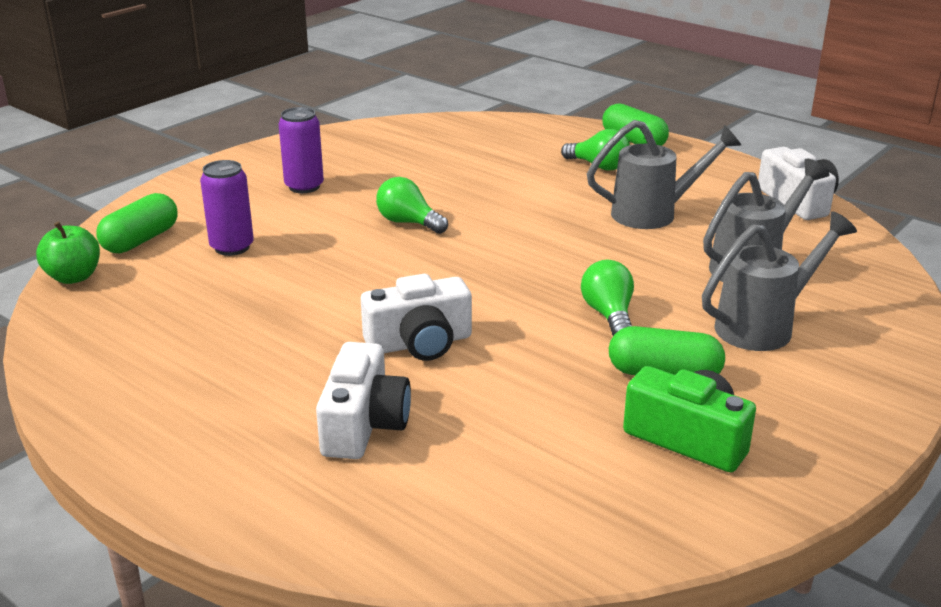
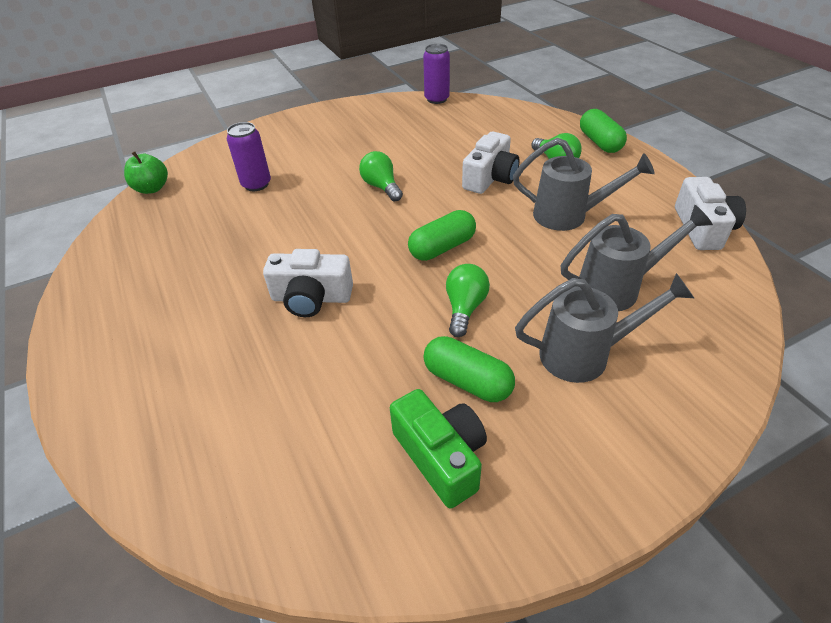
camera: 25 degrees right, 15 degrees up
green capsule [96,193,178,253] -> green capsule moved to [408,210,476,261]
purple can [279,107,324,193] -> purple can moved to [423,44,450,104]
white camera [316,342,411,459] -> white camera moved to [462,131,519,194]

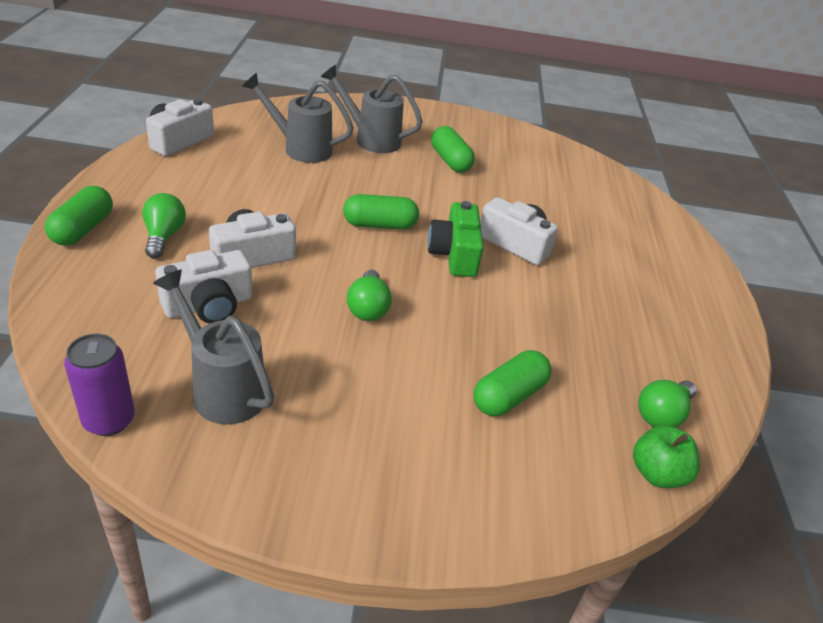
camera: 155 degrees left, 5 degrees down
purple can [227,122,271,191] -> green capsule [473,350,552,416]
green camera [390,389,487,509] -> green camera moved to [427,201,484,277]
green light bulb [446,264,490,337] -> green light bulb moved to [638,380,697,428]
grey watering can [513,138,655,231] -> grey watering can moved to [153,270,275,425]
none -> white camera [155,250,252,324]

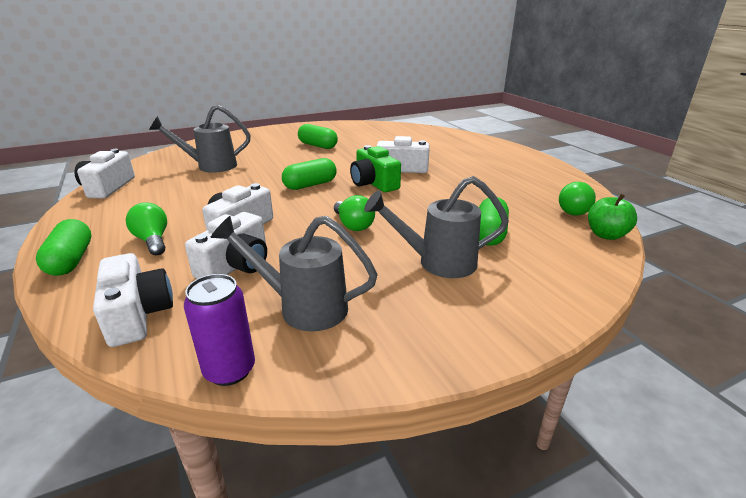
camera: 25 degrees left, 10 degrees down
grey watering can [321,65,423,153] -> grey watering can moved to [364,176,509,278]
none -> white camera [93,253,173,347]

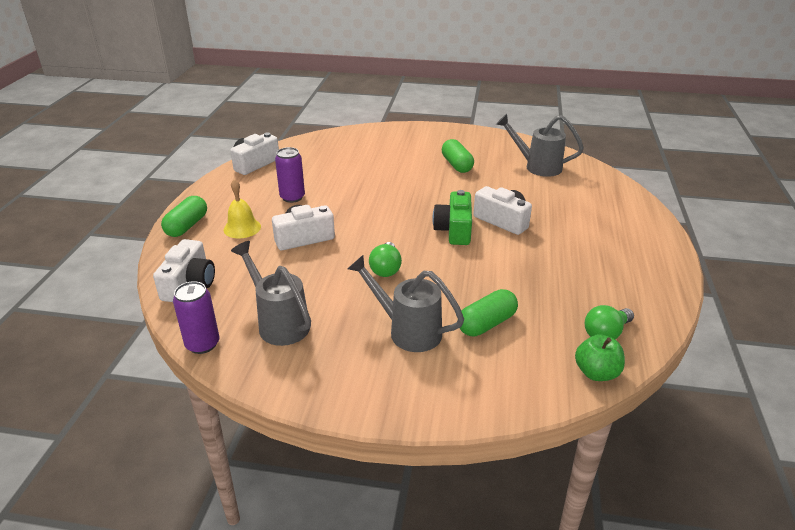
camera: 35 degrees right, 5 degrees up
green light bulb [126,202,167,255] -> yellow bell [224,179,261,238]
grey watering can [149,105,251,173] -> grey watering can moved to [496,114,584,177]
white camera [185,212,267,279] -> none
green capsule [282,158,337,190] -> none
none -> purple can [275,147,305,203]

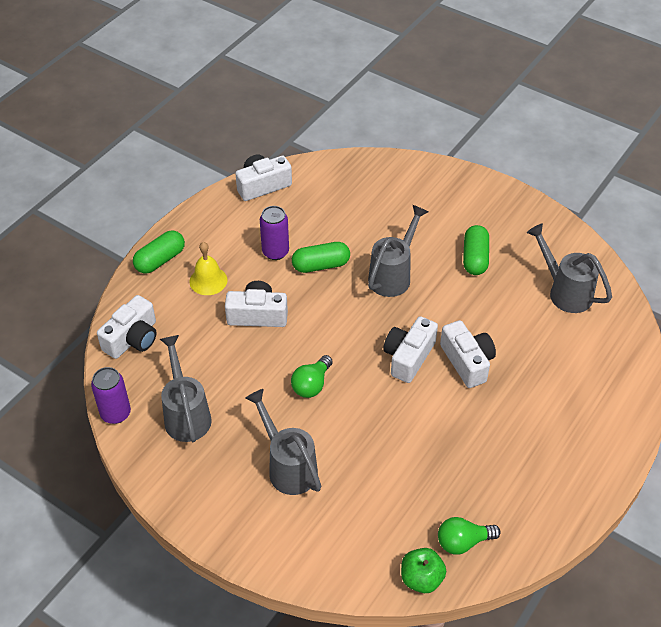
camera: 25 degrees right, 15 degrees up
green camera [433,190,472,245] -> white camera [383,316,438,383]
green capsule [460,289,518,336] -> green capsule moved to [292,242,350,273]
none -> grey watering can [368,205,428,297]

